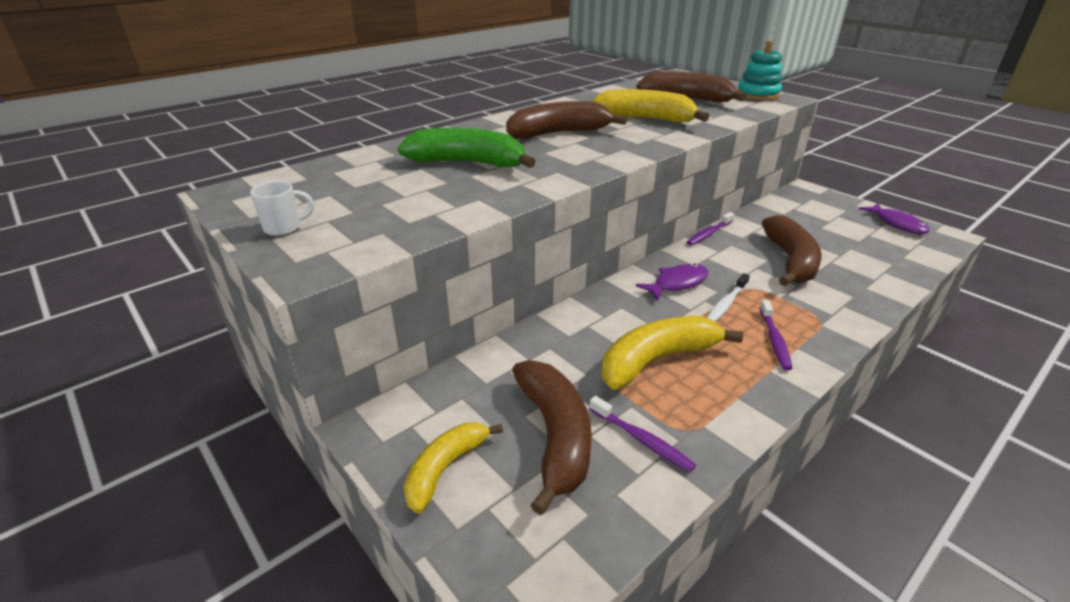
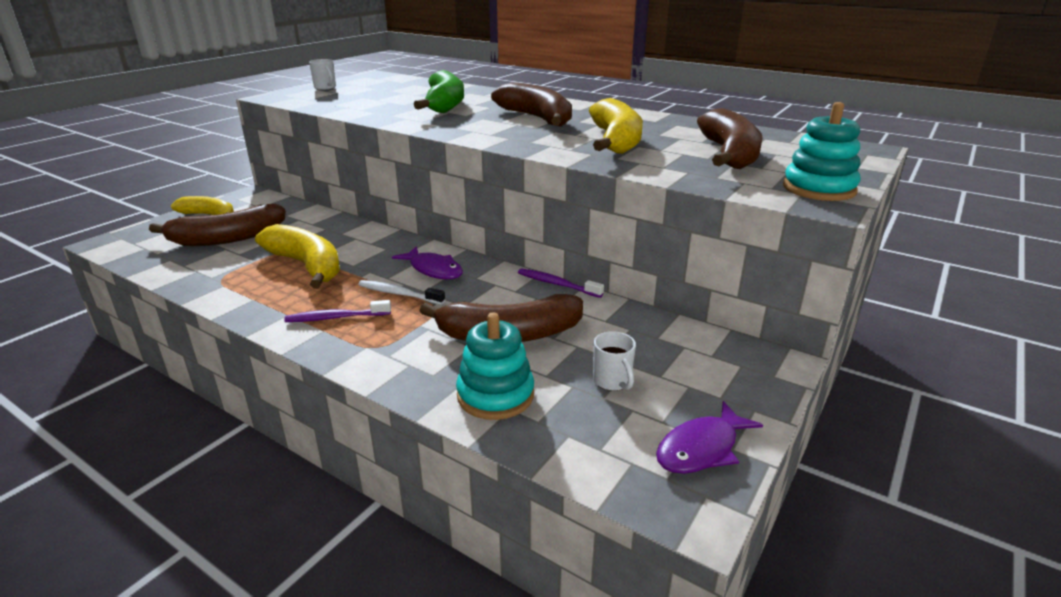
camera: 75 degrees right, 5 degrees down
purple toothbrush [589,396,696,473] -> none
none -> turquoise stacking toy [456,312,534,420]
none -> white mug [593,331,636,391]

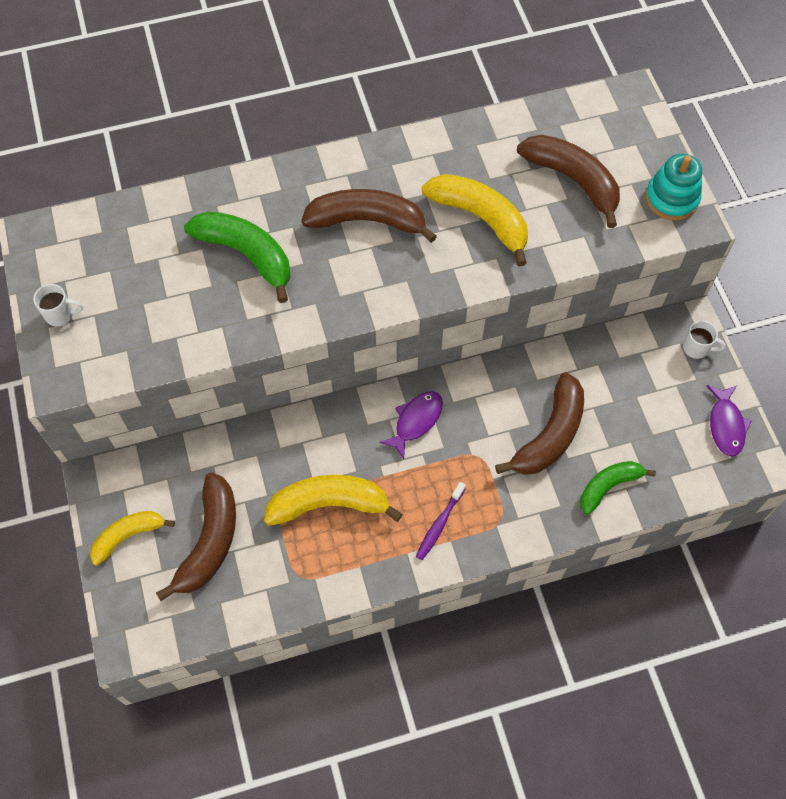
camera: 50 degrees left, 35 degrees up
white toothbrush [359,280,445,305] -> none
purple fish [392,246,463,279] -> purple fish turned 45 degrees counterclockwise [379,391,443,459]
turquoise stacking toy [456,312,534,420] -> green banana [580,461,656,515]
purple toothbrush [518,268,604,298] -> none
white mug [593,331,636,391] -> white mug moved to [683,321,726,359]

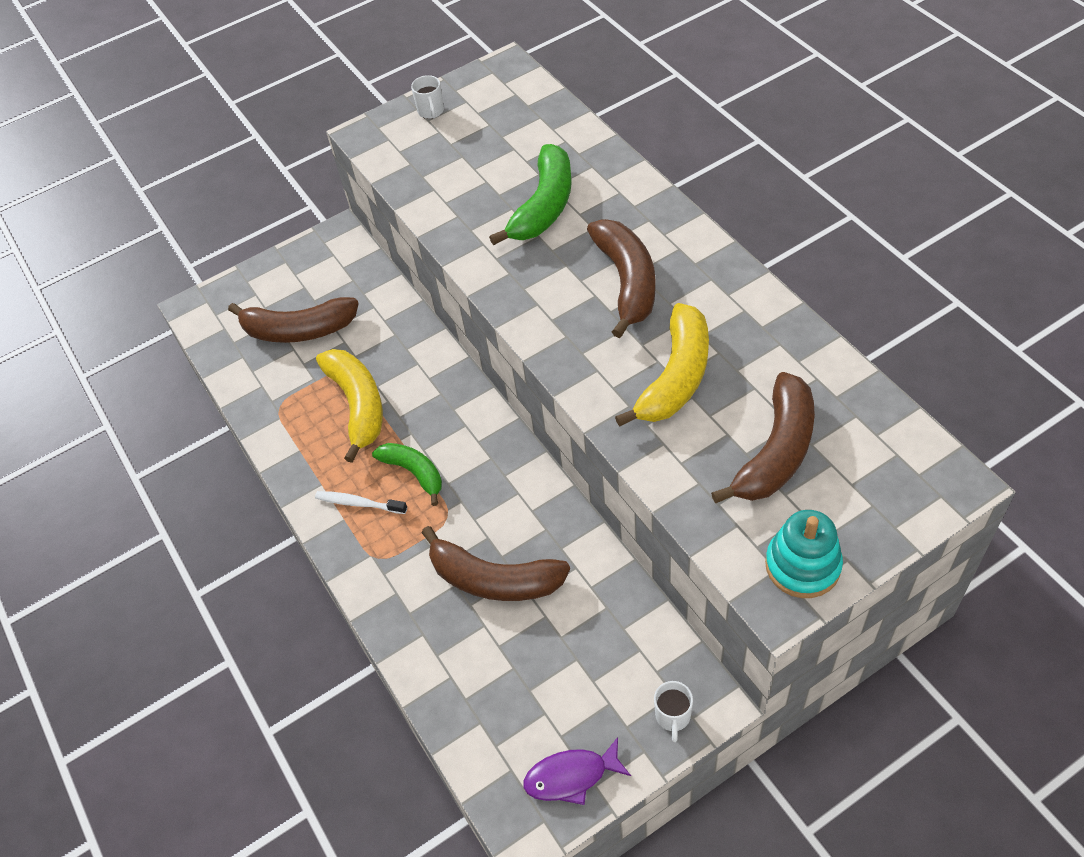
camera: 80 degrees right, 10 degrees down
yellow banana [90,511,175,566] -> none
purple fish [379,391,443,459] -> none
purple toothbrush [416,482,466,560] -> white toothbrush [315,491,407,514]
green banana [580,461,656,515] -> green banana moved to [372,443,442,506]

